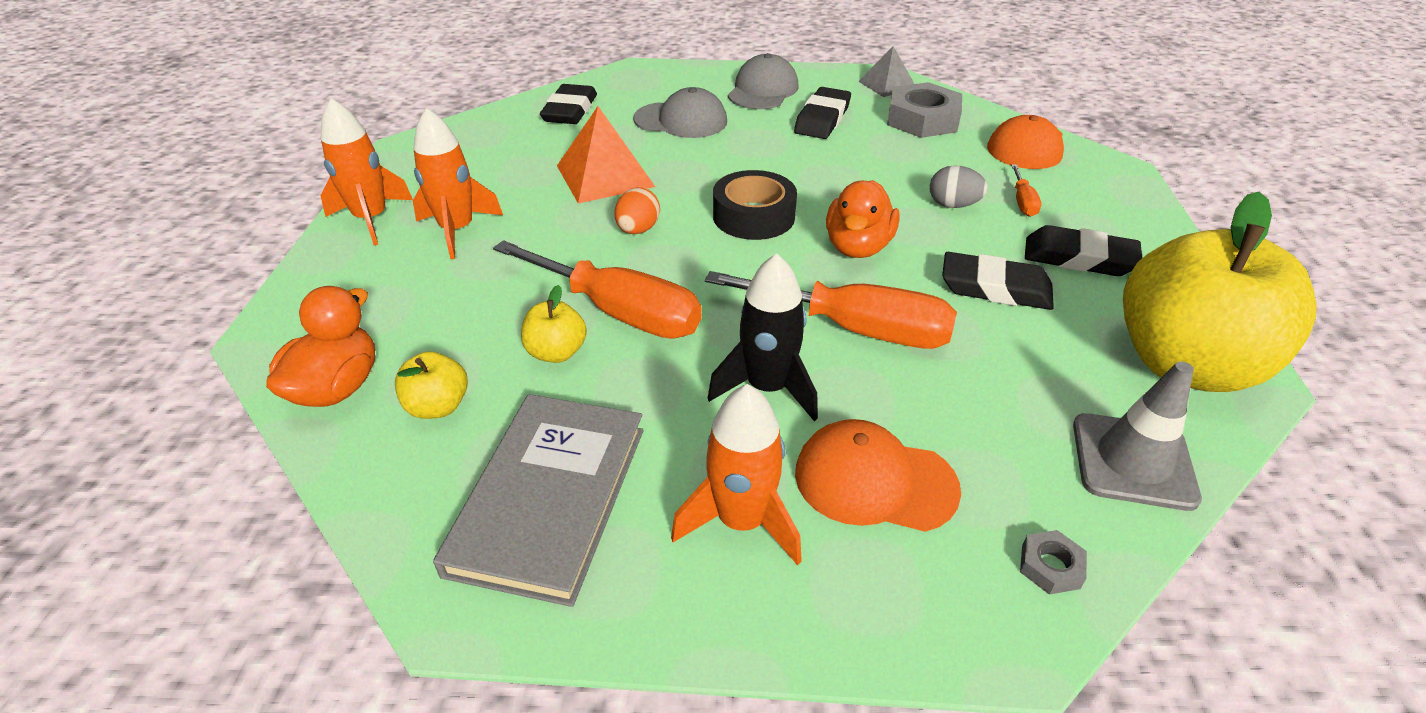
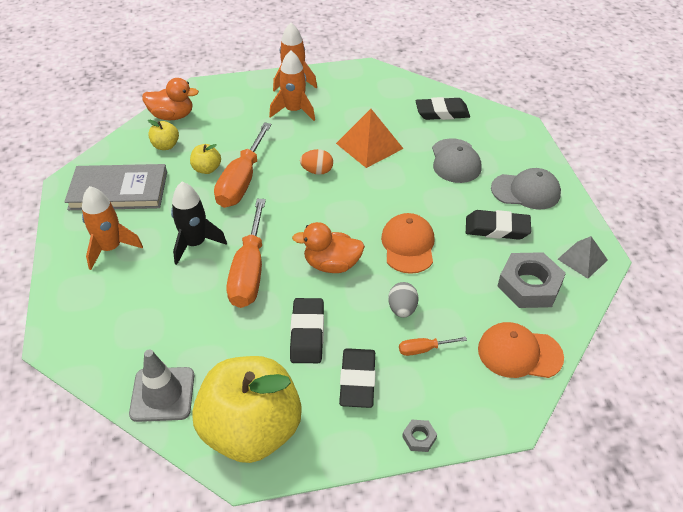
camera: 75 degrees right, 5 degrees up
black tape [713,170,797,240] -> none
orange cap [795,419,961,532] -> orange cap moved to [381,213,435,274]
grey nut [1020,530,1087,595] -> grey nut moved to [402,420,437,452]

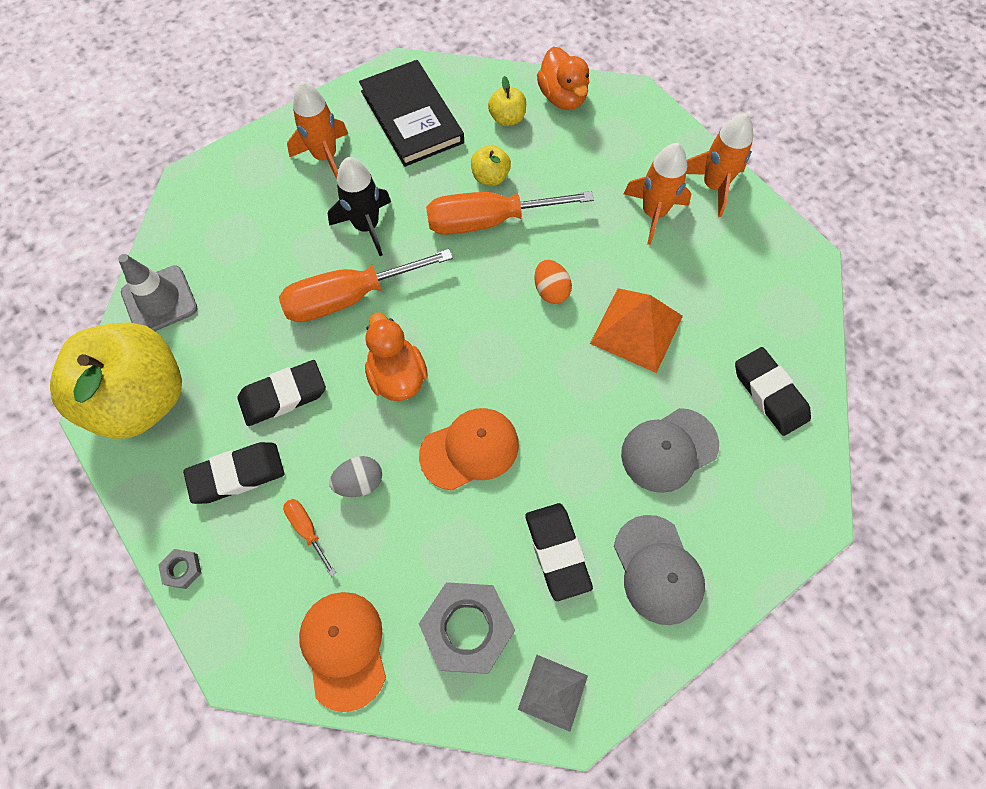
camera: 65 degrees right, 20 degrees up
grey book [64,164,167,210] -> black book [359,60,464,167]

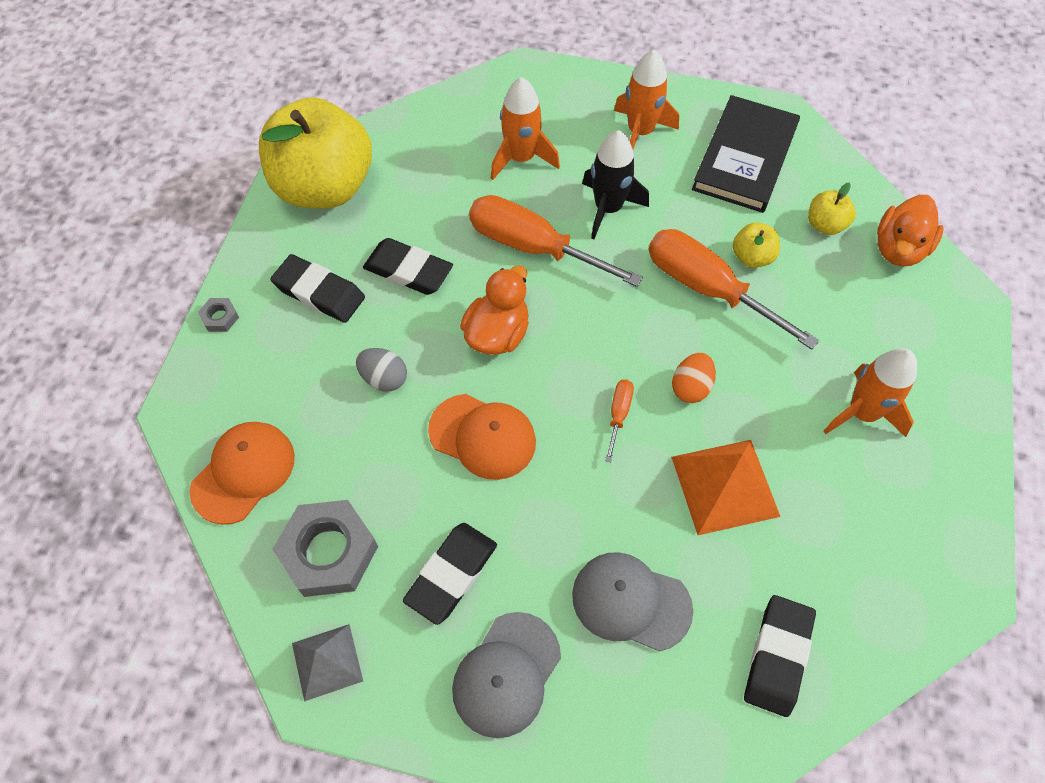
camera: 50 degrees right, 5 degrees down
grey traffic cone [118,254,197,331] -> none
orange screwdriver [283,499,336,576] -> orange screwdriver moved to [605,379,634,462]
orange rocket [686,113,753,217] -> orange rocket moved to [491,77,560,180]

